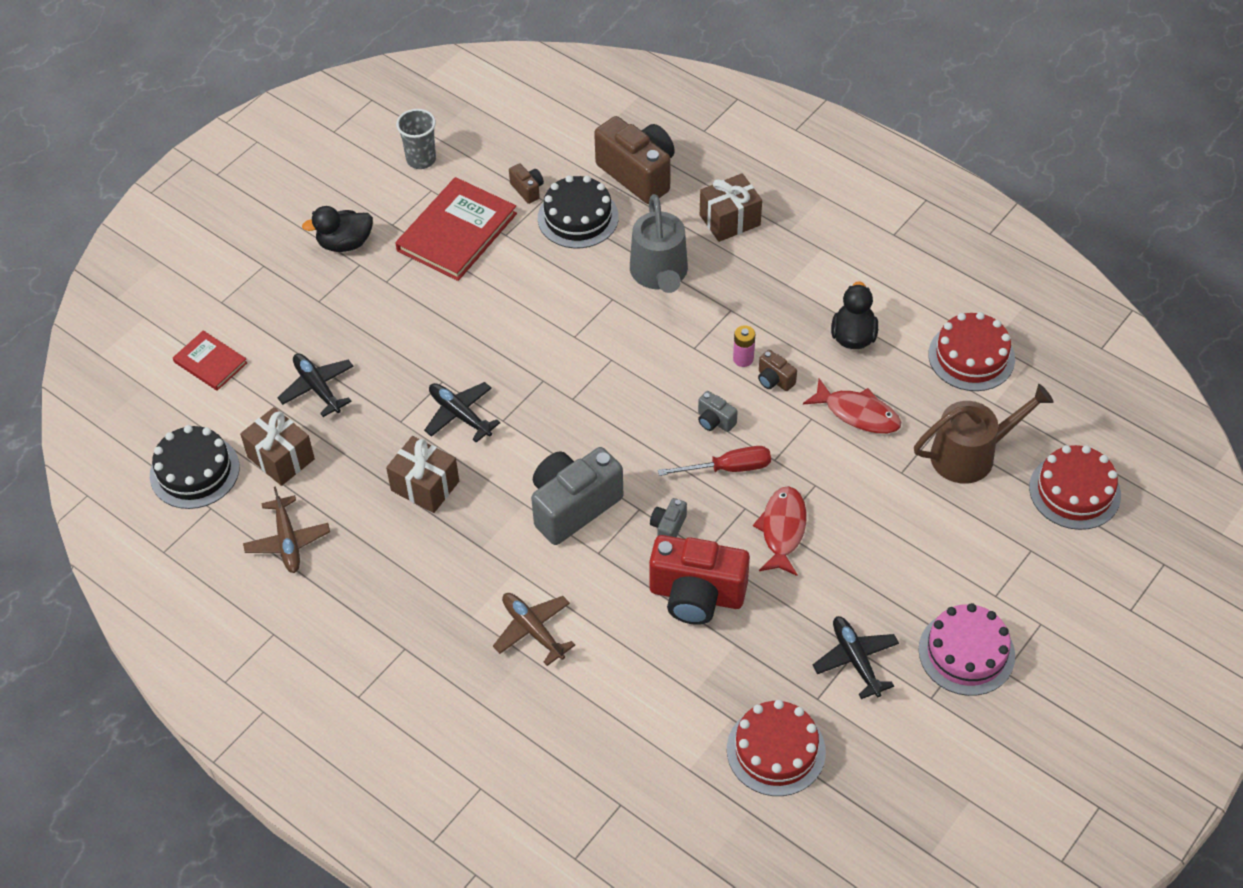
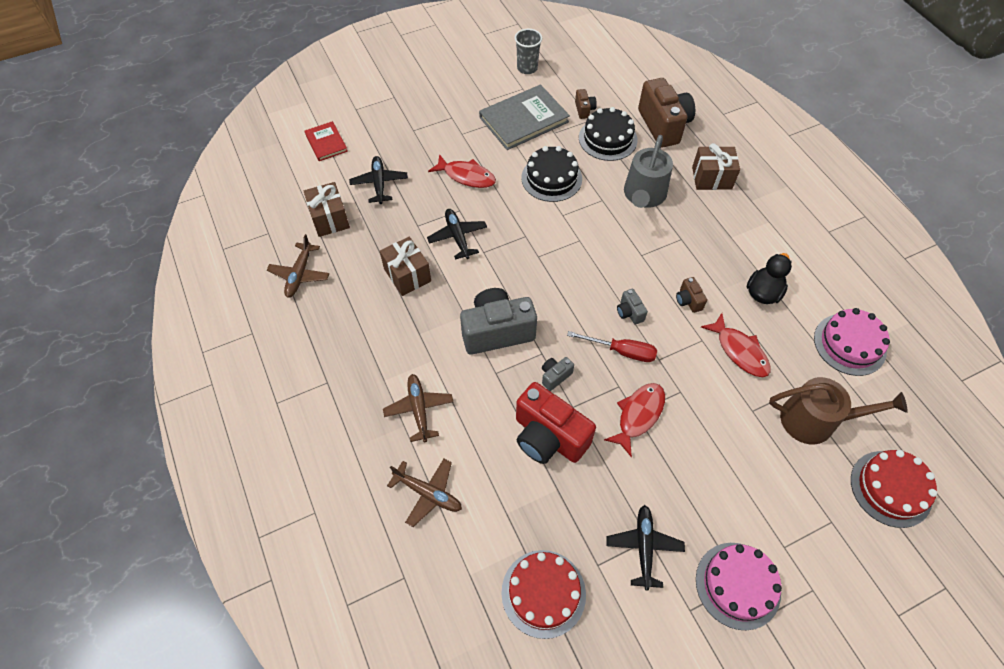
camera: 25 degrees right, 5 degrees up
black cake [150,425,240,509] -> black cake moved to [521,146,582,202]
black duck [302,206,373,252] -> none
red book [395,177,517,281] -> grey book [479,84,570,150]
pink battery [733,325,755,367] -> none
red cake [928,312,1015,391] -> pink cake [814,308,890,376]
none -> brown plane [387,459,462,527]
none -> red fish [428,154,496,188]

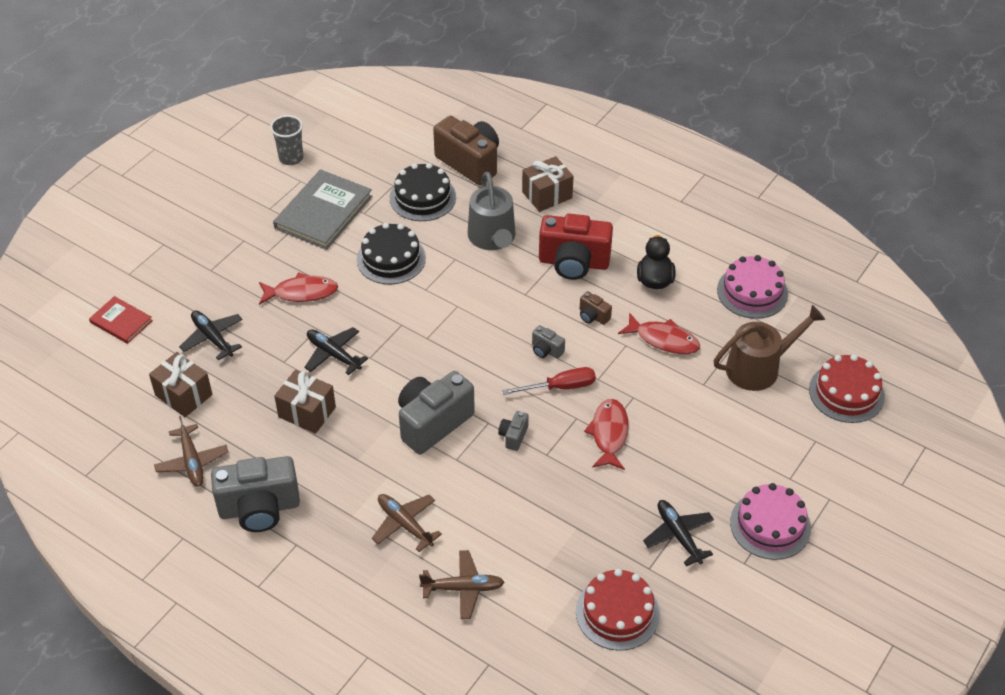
camera: 30 degrees left, 10 degrees down
red camera [516,382,596,464] -> red camera moved to [539,214,613,280]
brown camera [575,89,597,119] -> none
none -> grey camera [211,456,300,532]

